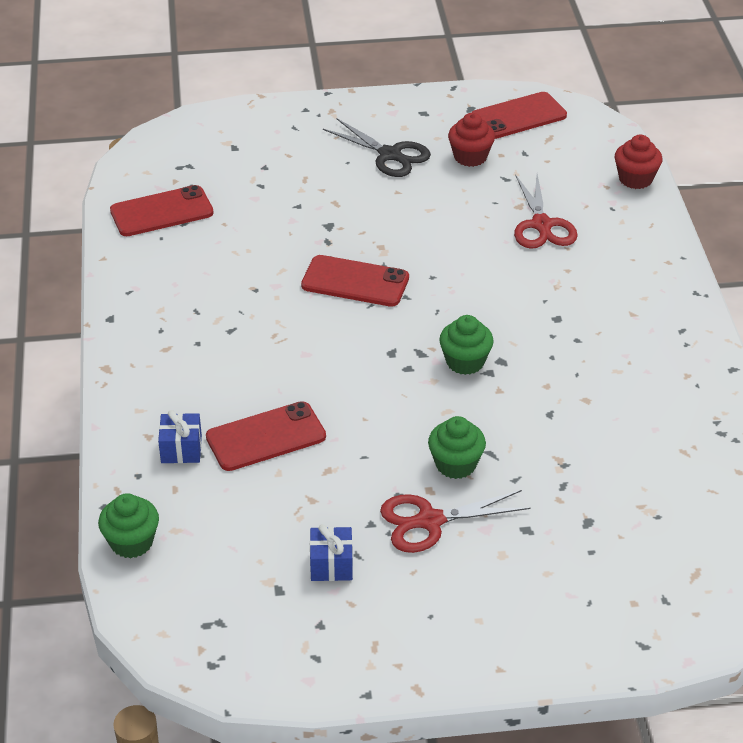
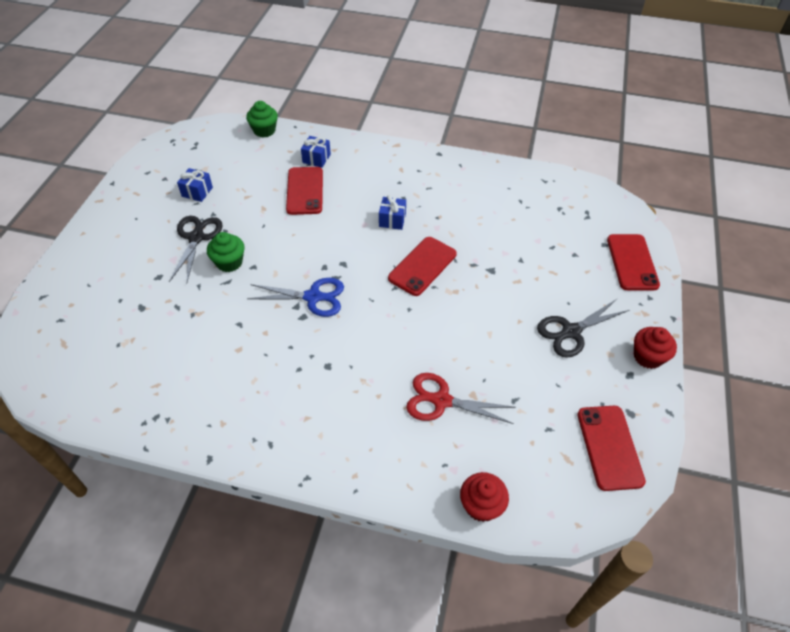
camera: 110 degrees right, 10 degrees up
red phone [110,185,214,236] -> red phone moved to [607,234,660,290]
red scissors [380,490,531,553] -> black scissors [169,216,223,284]
green cupcake [439,315,494,375] -> blue scissors [247,278,344,317]
red cupcake [448,113,495,167] -> red cupcake moved to [634,327,677,369]
none -> blue gift [379,195,406,230]

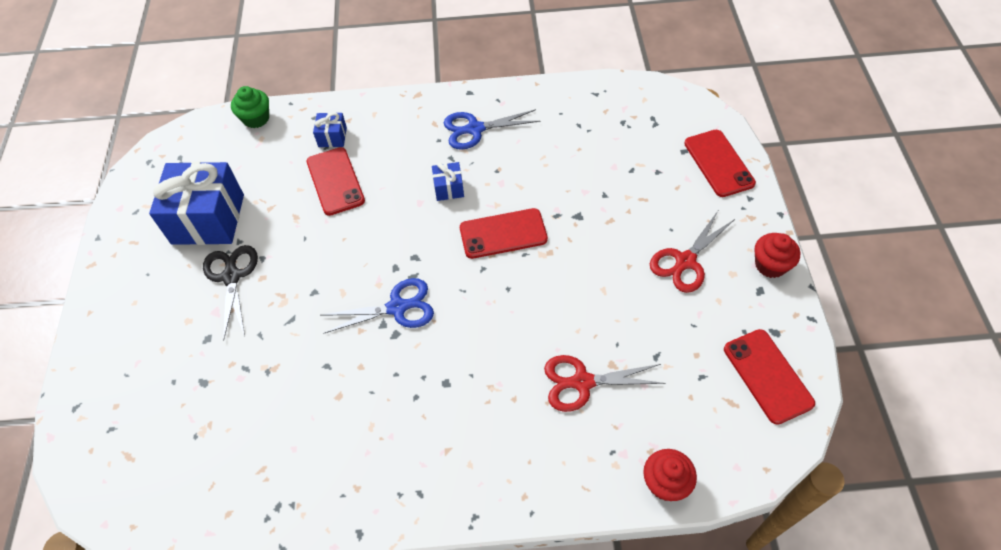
camera: 15 degrees left, 5 degrees up
blue gift [177,168,213,202] -> blue gift [149,162,244,245], size x2.23
green cupcake [207,232,245,272] -> none
red phone [388,237,457,296] -> red phone turned 60 degrees clockwise [460,208,548,259]
black scissors [537,299,629,358] -> red scissors [650,211,735,293]
none -> blue scissors [444,109,541,150]

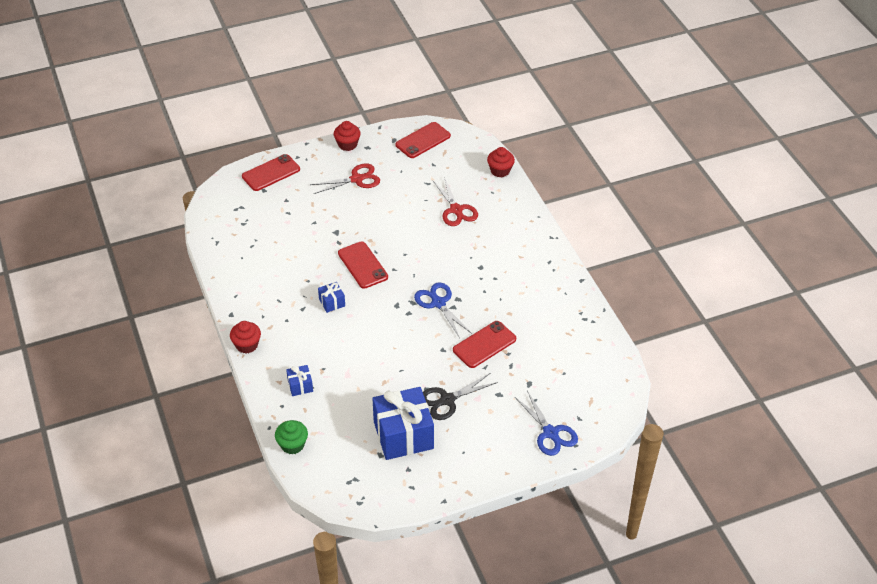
camera: 110 degrees left, 10 degrees down
red phone [306,147,365,216] -> red phone moved to [453,321,516,368]
blue scissors [444,109,541,150] -> blue scissors moved to [515,391,578,456]
red scissors [650,211,735,293] -> red scissors turned 45 degrees counterclockwise [310,163,380,194]
none -> red cupcake [230,321,261,353]

